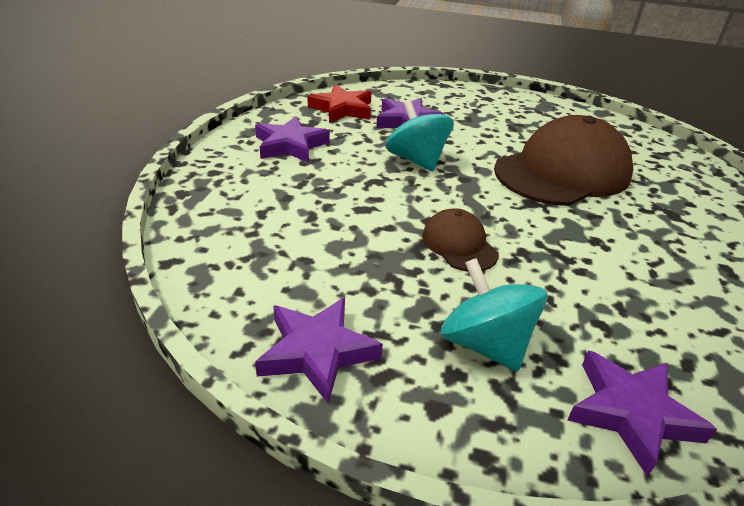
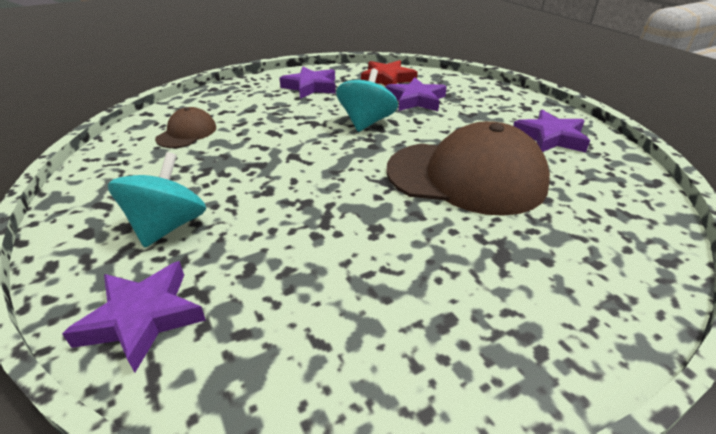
camera: 50 degrees right, 0 degrees up
purple star [255,297,383,404] -> purple star moved to [513,110,590,153]
brown cap [422,208,499,272] -> brown cap moved to [155,107,216,148]

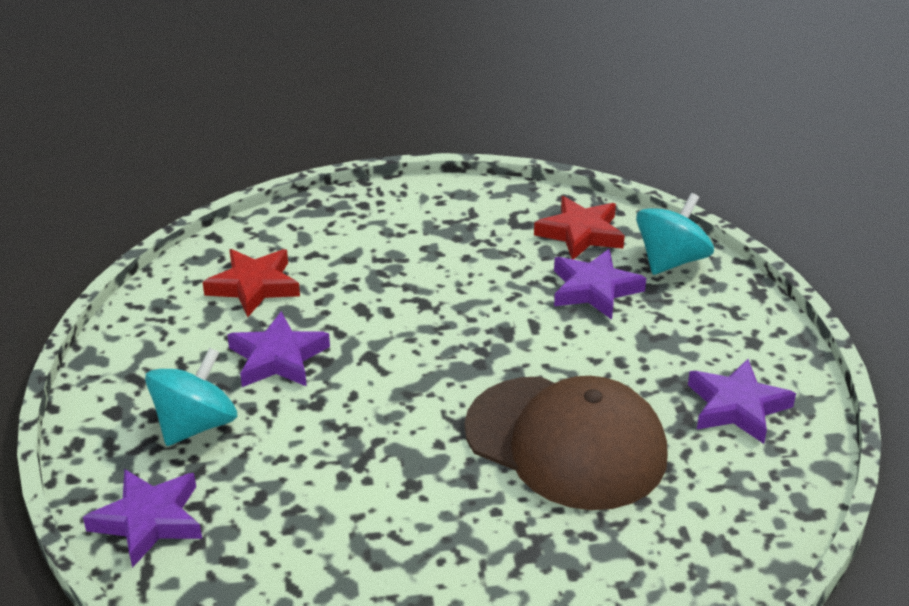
camera: 20 degrees right, 0 degrees up
brown cap [155,107,216,148] -> red star [203,249,300,318]
purple star [279,67,336,99] -> purple star moved to [227,311,330,387]
turquoise spinning top [336,68,398,132] -> turquoise spinning top moved to [636,193,714,275]

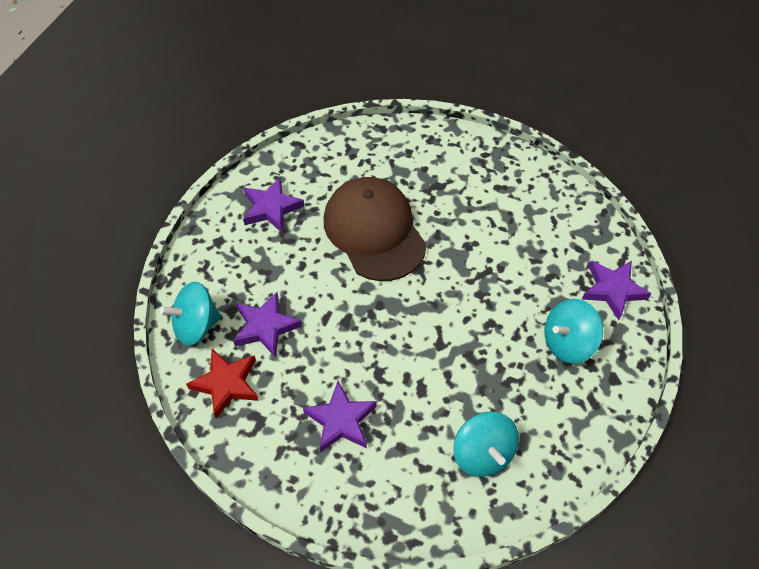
camera: 150 degrees left, 20 degrees up
red star [203,249,300,318] -> turquoise spinning top [453,412,519,477]
purple star [227,311,330,387] -> purple star moved to [303,381,377,453]

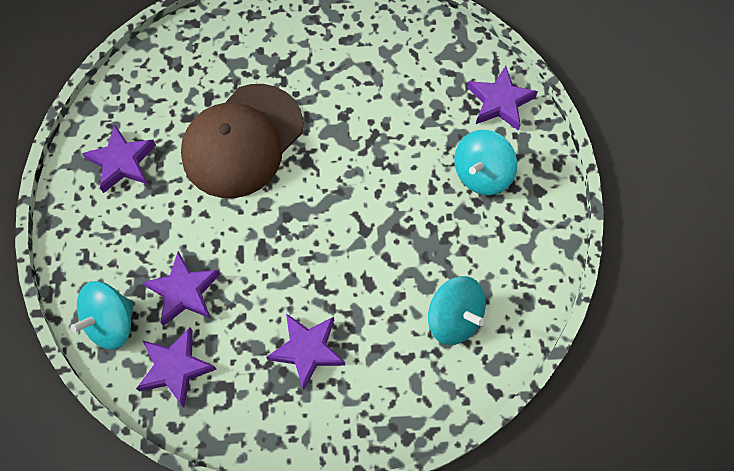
camera: 25 degrees left, 10 degrees up
red star [186,349,259,419] -> purple star [136,328,217,407]
brown cap [324,177,427,281] -> brown cap turned 90 degrees counterclockwise [181,84,304,198]

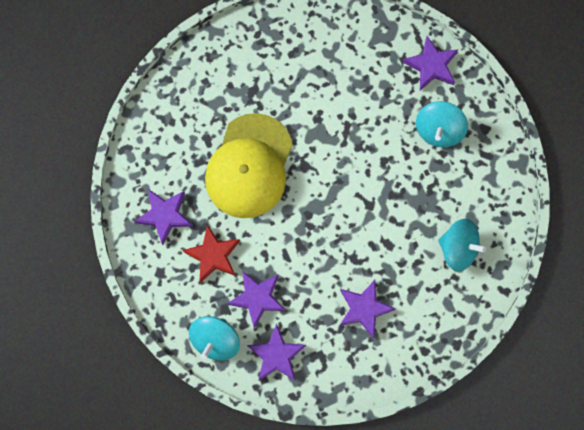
camera: 20 degrees left, 10 degrees up
brown cap [181,84,304,198] -> yellow cap [205,113,293,218]
none -> red star [183,225,240,283]

